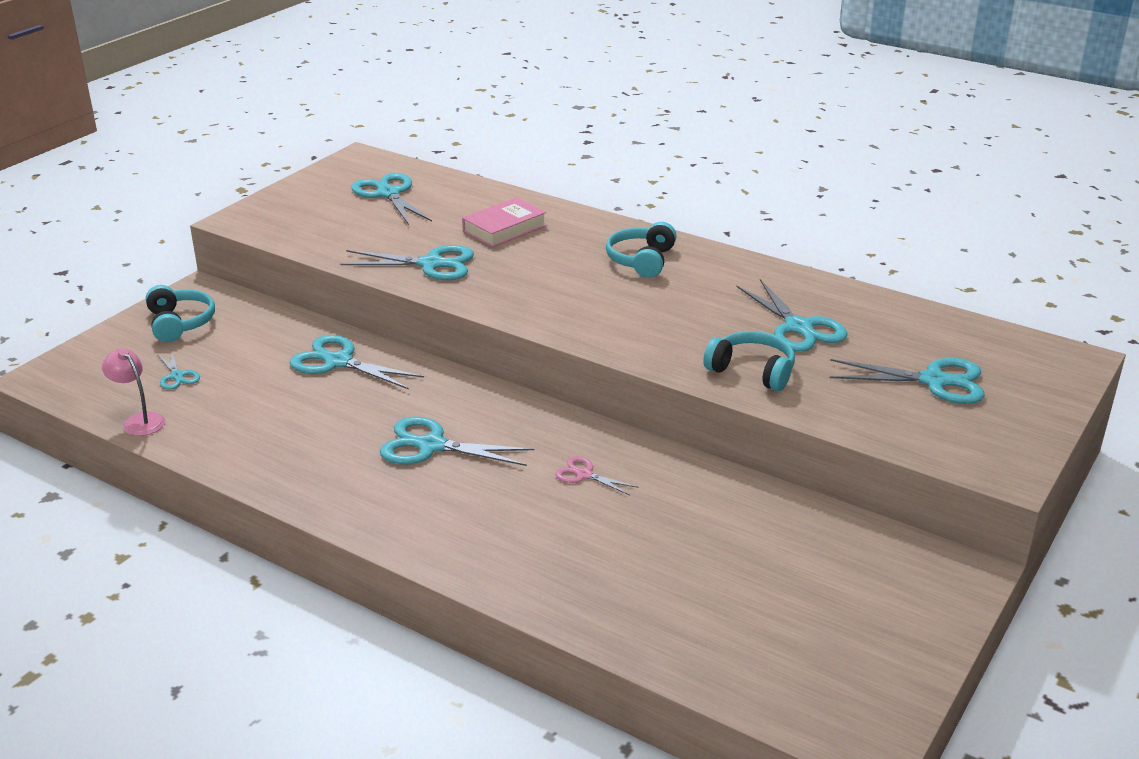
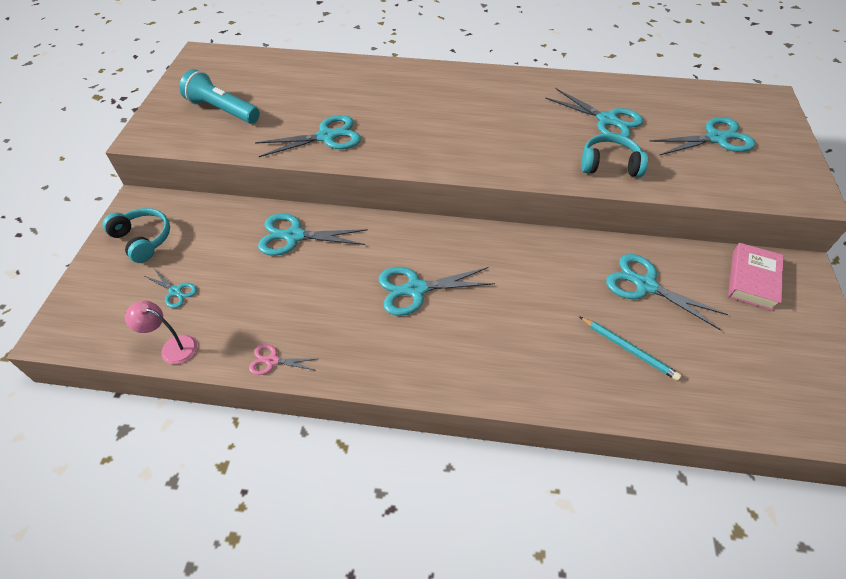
camera: 25 degrees left, 20 degrees up
turquoise scissors [351,173,432,225] -> turquoise scissors moved to [606,254,728,330]
pink book [462,197,547,247] -> pink book moved to [728,243,784,311]
pink scissors [555,456,638,495] -> pink scissors moved to [249,344,316,375]
turquoise headphones [606,222,677,278] -> none
none -> turquoise flashlight [180,69,260,124]
none -> turquoise pencil [579,316,682,381]

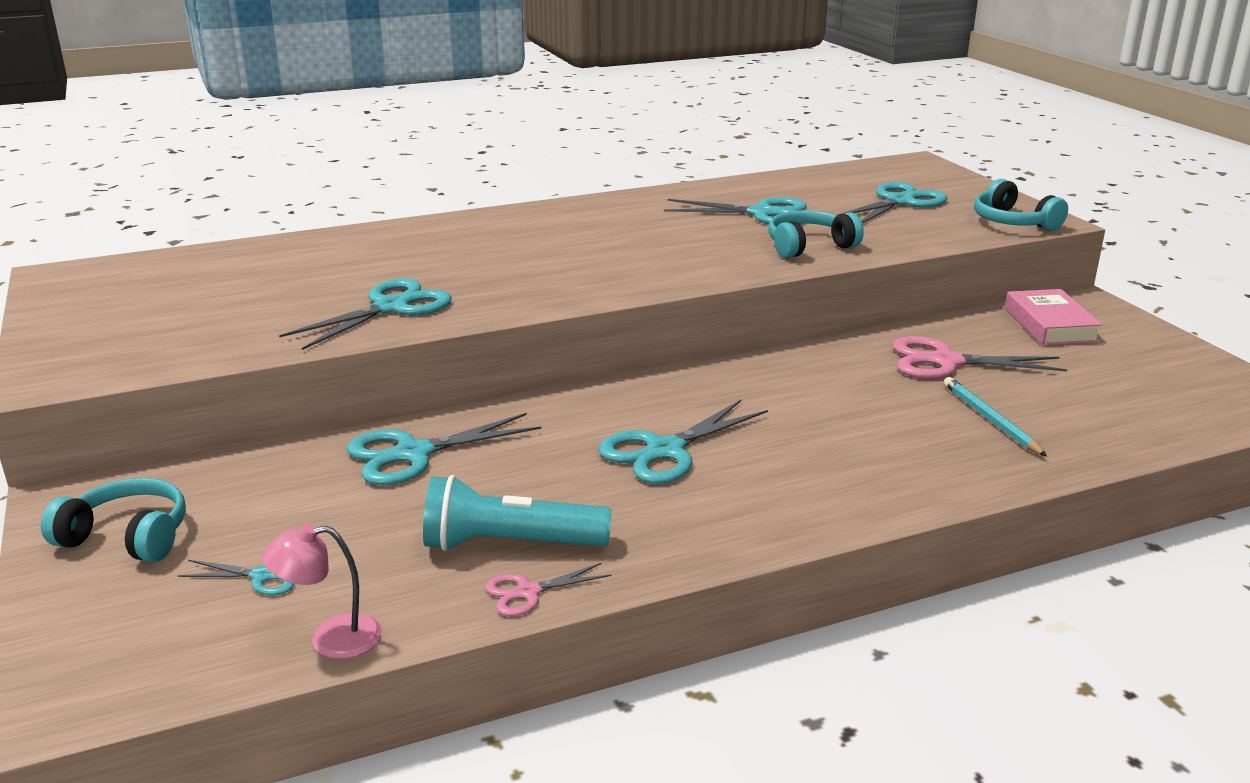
camera: 30 degrees left, 25 degrees down
turquoise flashlight [180,69,260,124] -> turquoise flashlight moved to [423,475,612,551]
turquoise pencil [579,316,682,381] -> turquoise pencil turned 120 degrees counterclockwise [943,377,1047,456]
turquoise scissors [606,254,728,330] -> pink scissors [892,336,1067,379]
none -> turquoise headphones [974,179,1068,231]

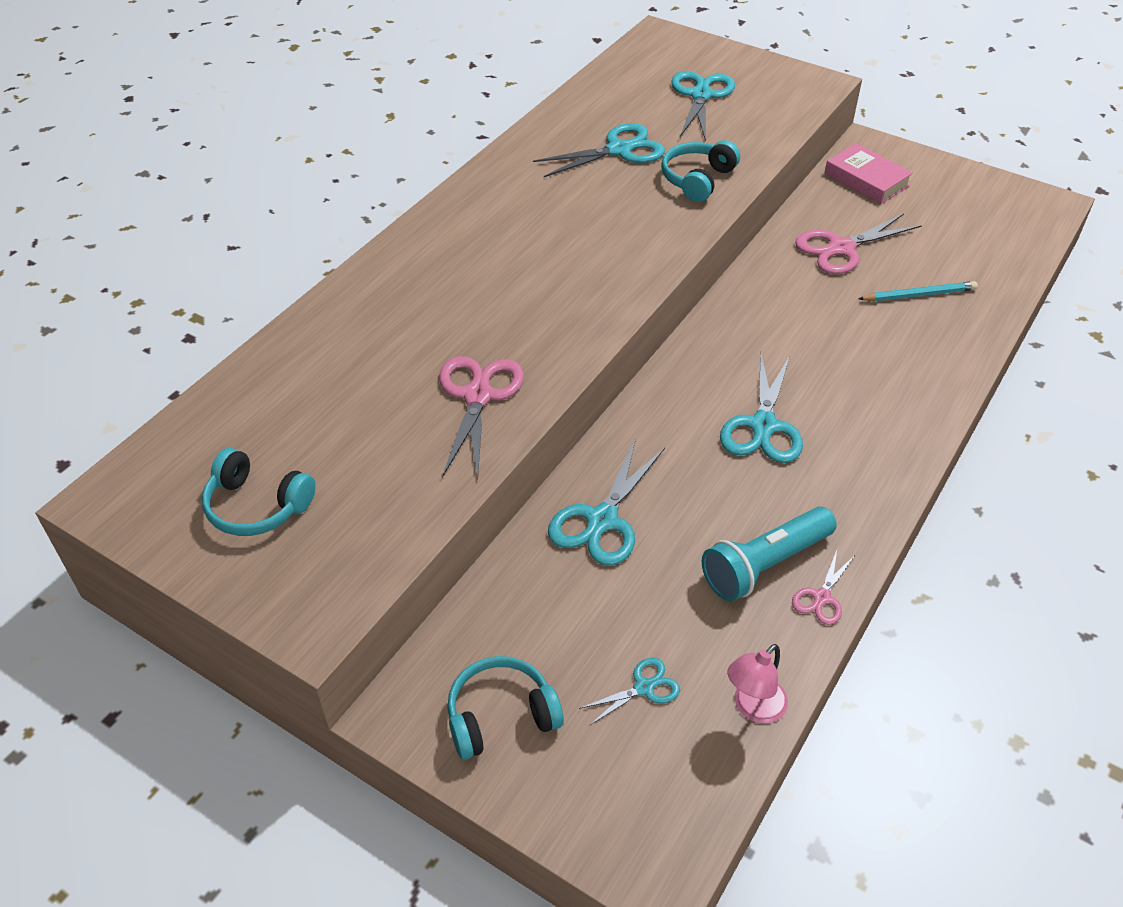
camera: 35 degrees left, 20 degrees up
turquoise scissors [279,278,452,350] -> pink scissors [439,356,524,479]
turquoise pencil [943,377,1047,456] -> turquoise pencil turned 135 degrees clockwise [858,281,978,301]
turquoise headphones [974,179,1068,231] -> turquoise headphones moved to [202,448,316,536]

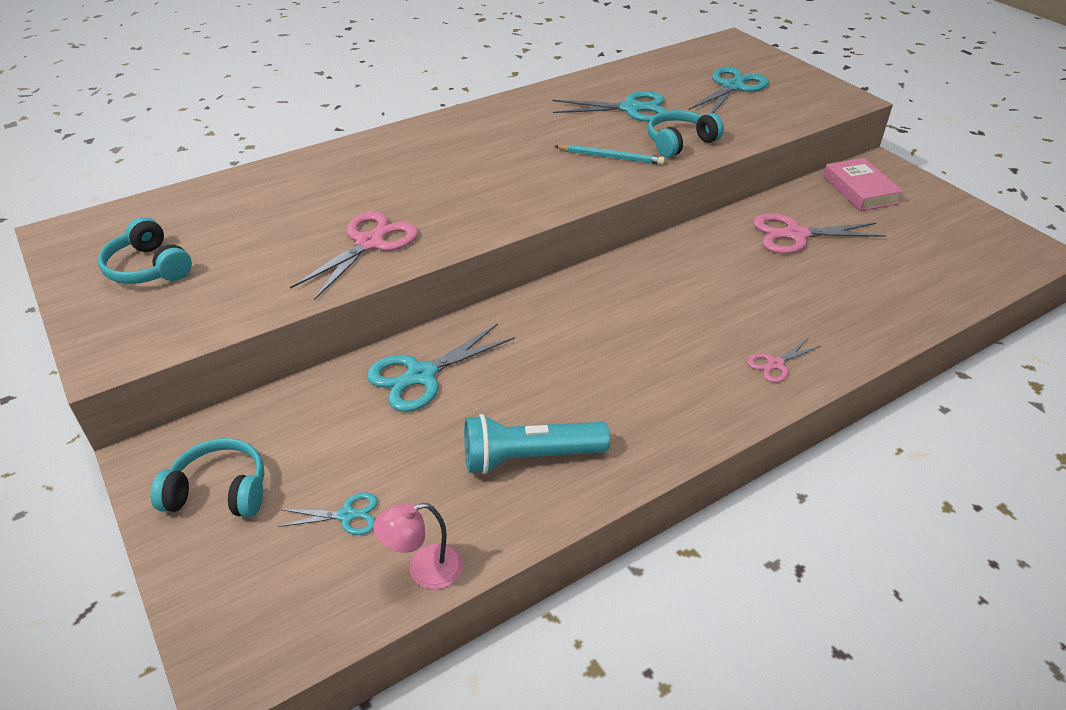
camera: 25 degrees right, 5 degrees down
turquoise scissors [720,352,803,463] -> none
pink scissors [792,551,855,625] -> pink scissors moved to [747,339,821,383]
turquoise pencil [858,281,978,301] -> turquoise pencil moved to [554,144,665,165]

